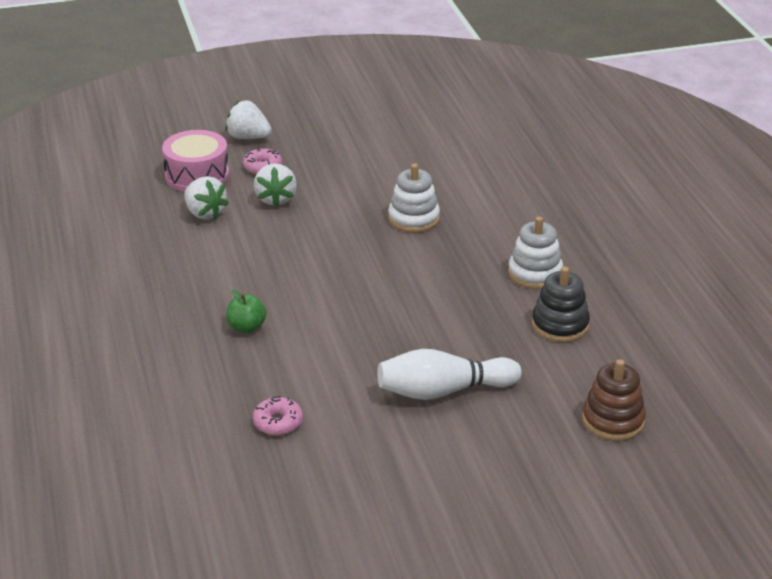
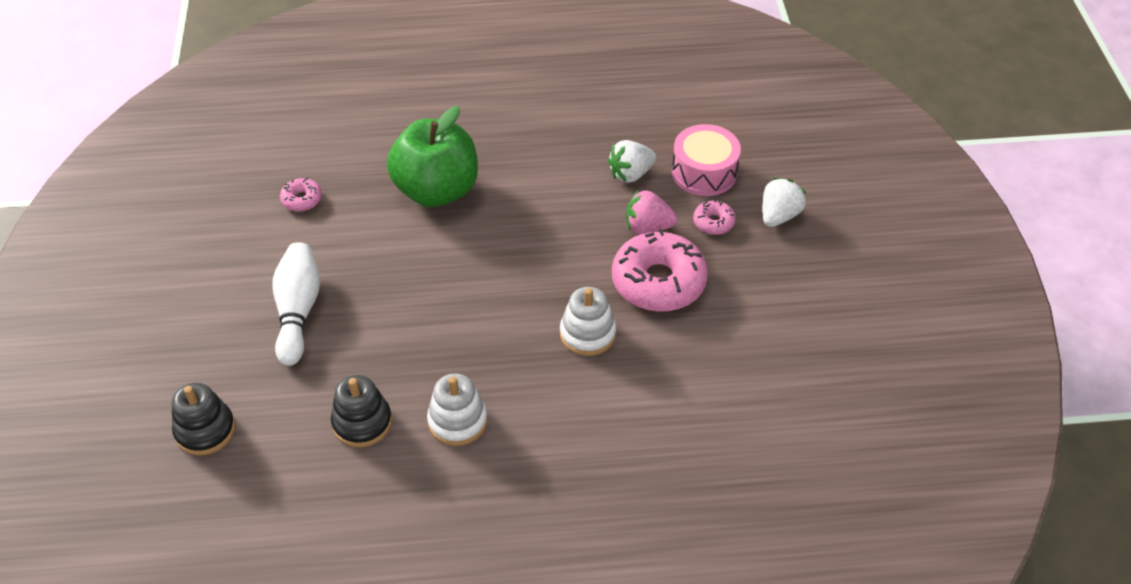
camera: 100 degrees right, 15 degrees up
green apple [226,290,266,333] -> green apple [387,106,478,207], size x2.50
white strawberry [254,163,297,207] -> pink strawberry [626,190,678,234]
brown stacking toy [582,359,646,441] -> black stacking toy [172,383,235,455]
none -> pink donut [612,229,708,312]

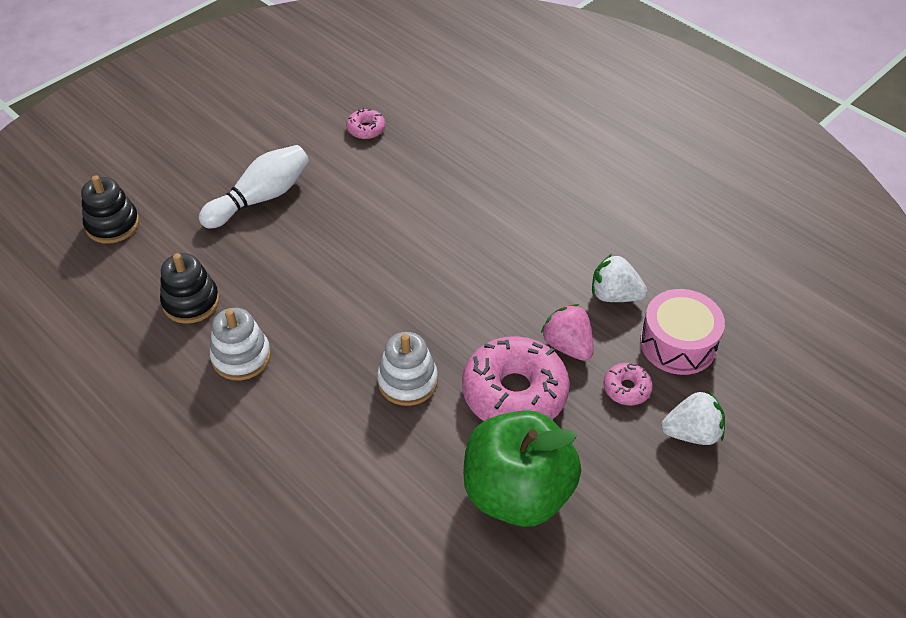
camera: 50 degrees right, 0 degrees up
green apple [387,106,478,207] -> green apple moved to [463,410,581,527]

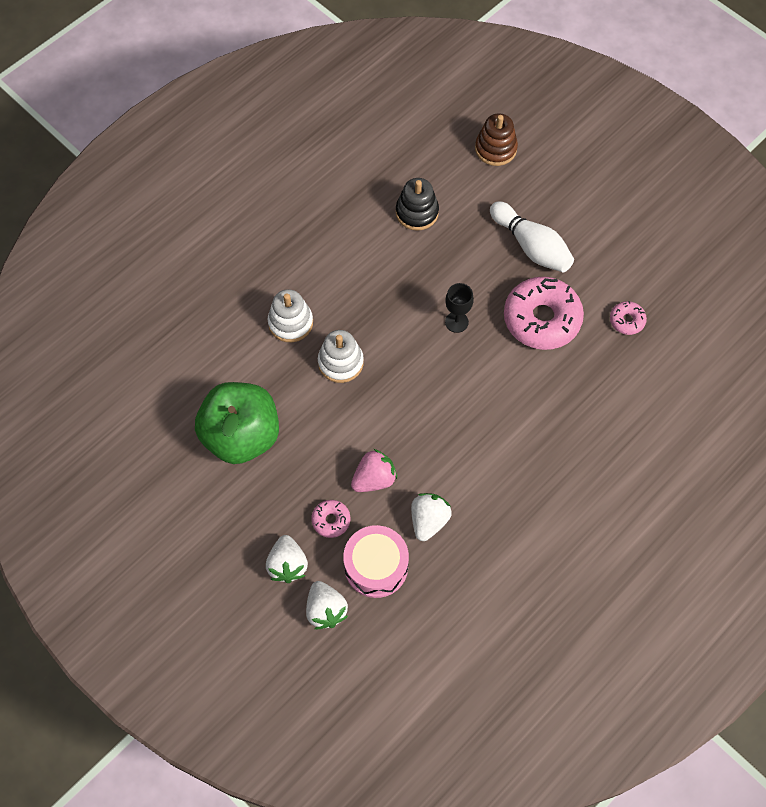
camera: 90 degrees right, 15 degrees up
black stacking toy [81,175,139,244] -> brown stacking toy [475,113,518,166]
white stacking toy [210,308,271,380] -> white stacking toy moved to [268,289,313,342]
pink donut [462,336,570,421] -> pink donut moved to [504,277,584,350]
none -> white strawberry [306,581,348,629]
none -> black goblet [445,283,474,333]

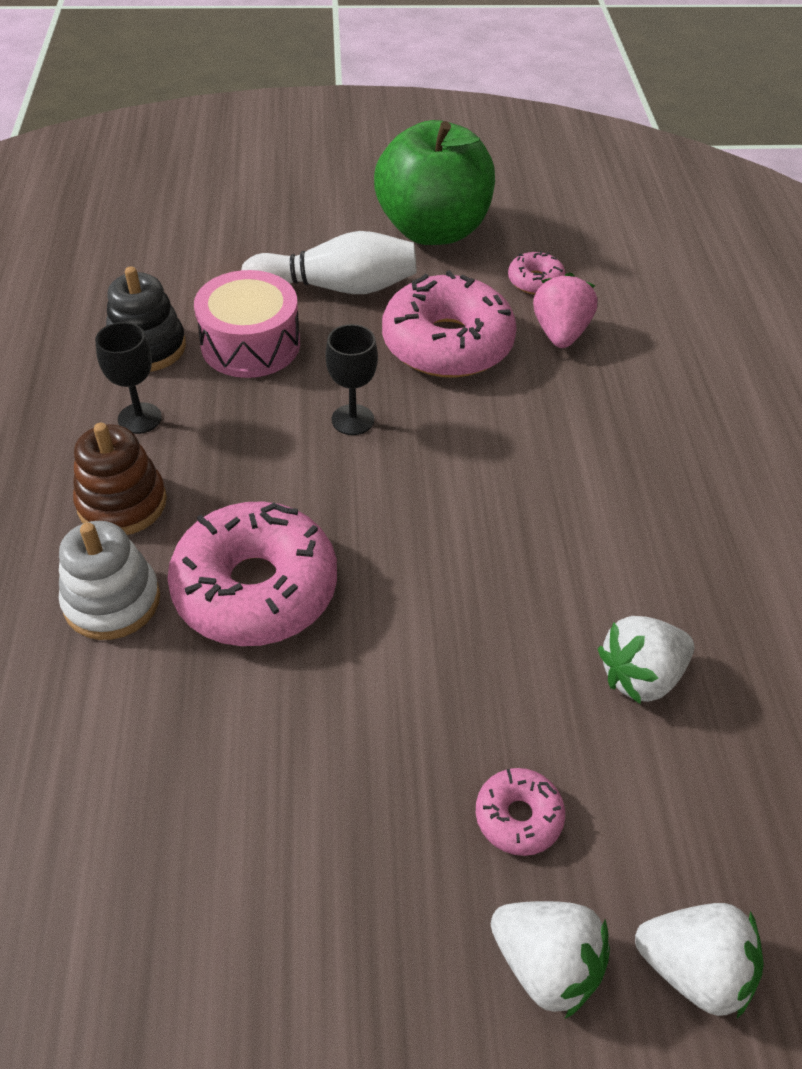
camera: 50 degrees left, 15 degrees down
green apple [195,382,279,464] -> green apple moved to [374,120,495,245]
white stacking toy [318,330,364,383] -> pink donut [167,501,337,646]
pink drum [343,525,409,598] -> pink drum moved to [194,270,300,378]
pink strawberry [351,449,397,492] -> pink strawberry moved to [533,273,597,348]
white strawberry [411,493,452,541] -> white strawberry turned 90 degrees counterclockwise [598,616,694,704]
brown stacking toy [475,113,518,166] -> brown stacking toy moved to [73,423,167,535]
none -> black goblet [95,322,162,434]

